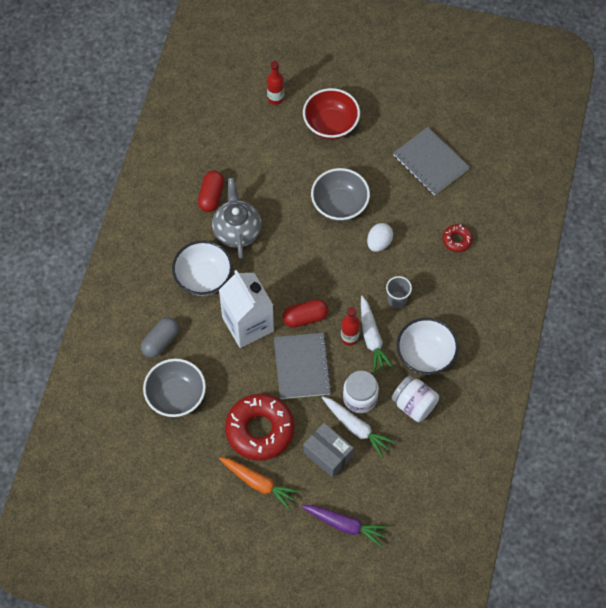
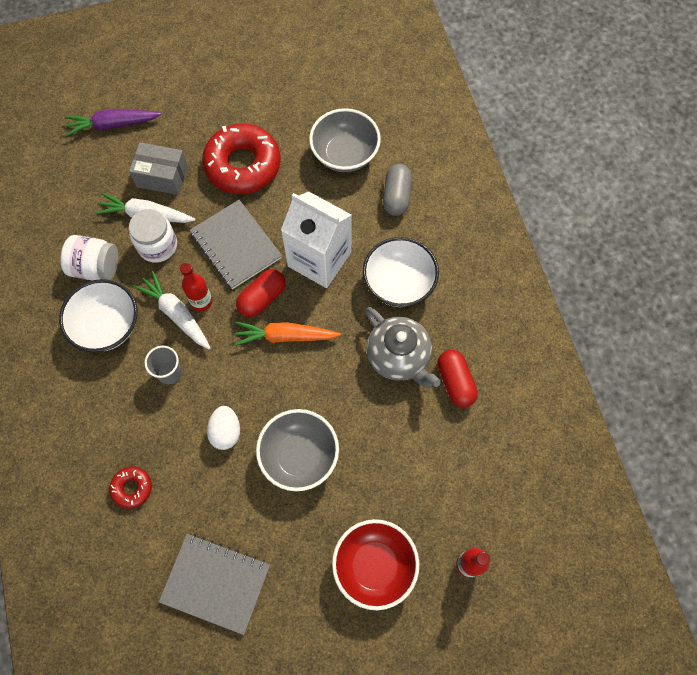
camera: 150 degrees right, 5 degrees up
orange carrot [219,457,300,509] -> orange carrot moved to [234,322,341,346]

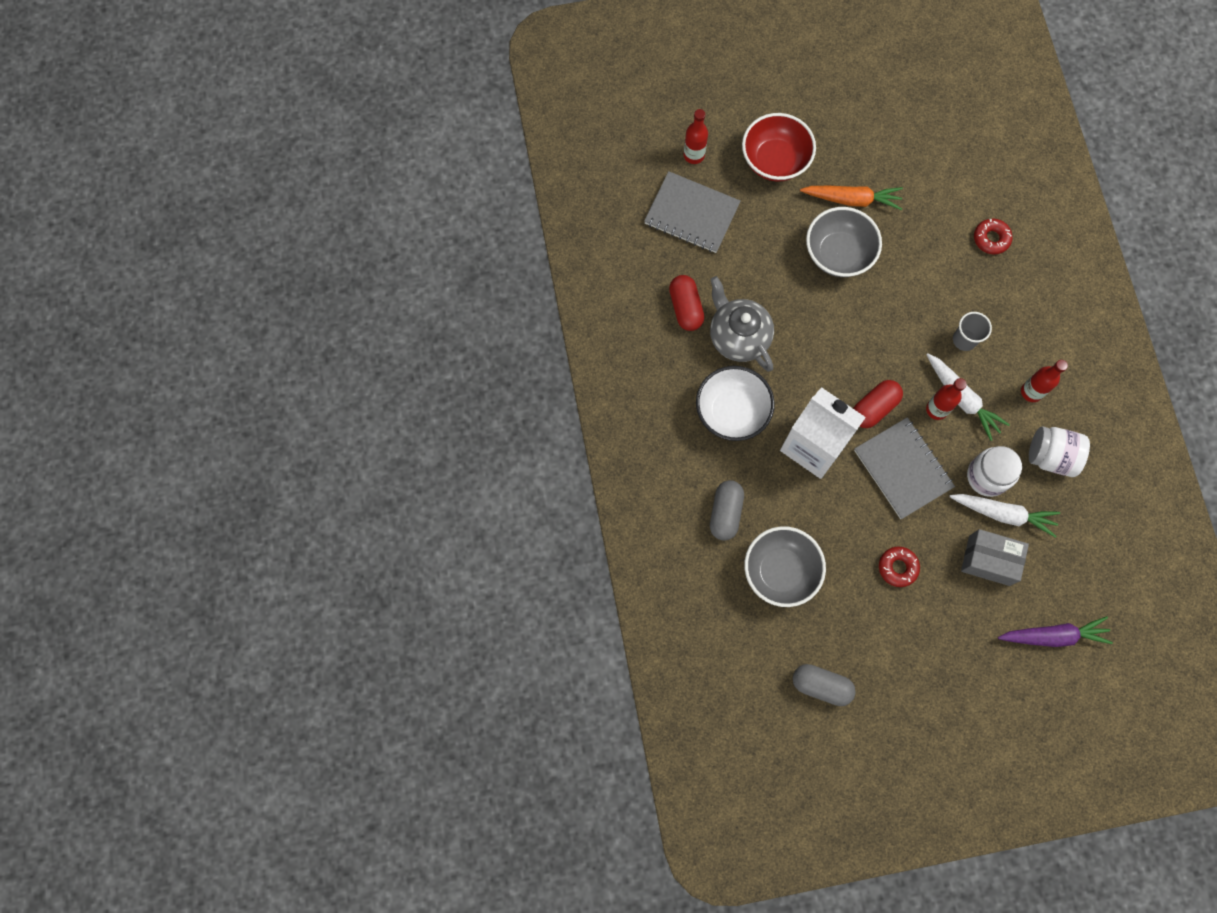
camera: 175 degrees left, 5 degrees up
white bowl [59,279,138,352] -> red bottle [1021,360,1068,402]
grey notebook [159,534,270,635] -> grey notebook moved to [644,171,741,253]
red donut [202,123,281,194] -> red donut [879,546,920,587], size x0.46
white egg [207,406,240,450] -> none
orange carrot [234,322,341,346] -> orange carrot moved to [800,186,903,210]
none -> grey capsule [793,664,856,706]

